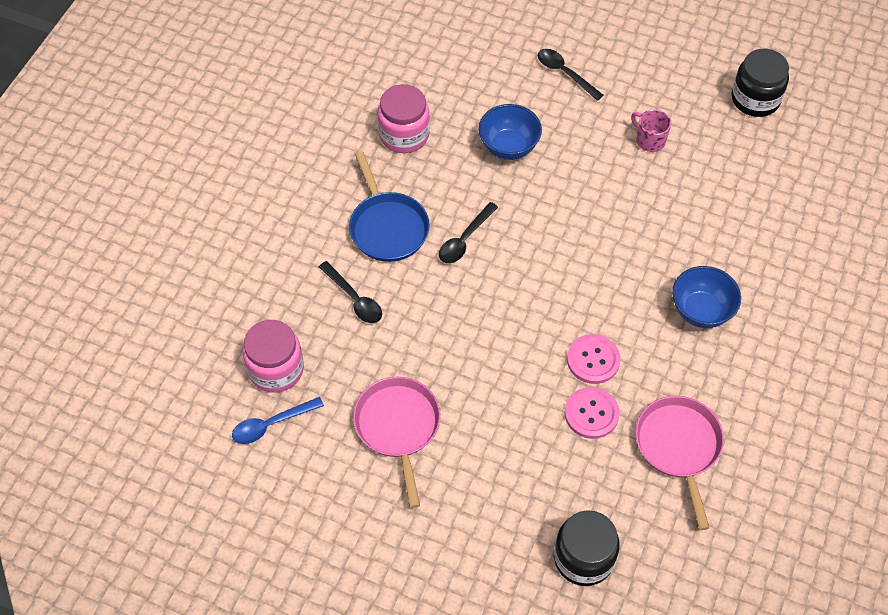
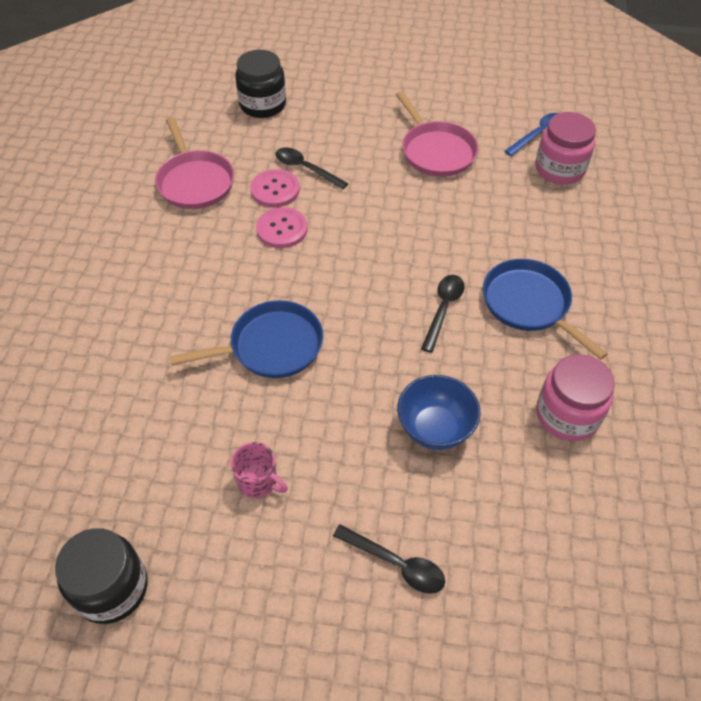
camera: 165 degrees right, 5 degrees down
black spoon [319,261,382,323] -> black spoon moved to [275,148,349,189]
blue bowl [672,266,741,328] -> none
none -> blue pan [170,300,323,378]

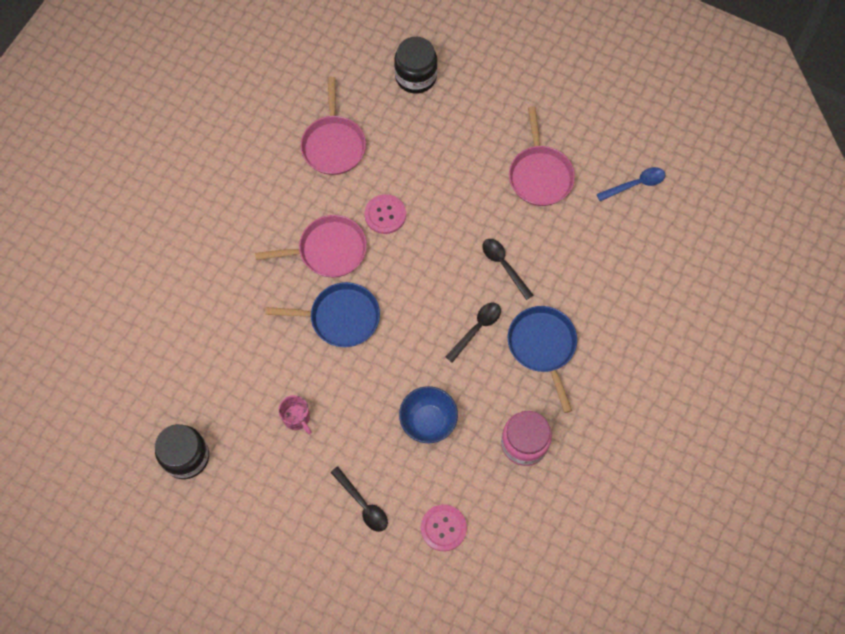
camera: 20 degrees right, 15 degrees up
pink button [250,169,300,207] -> pink button moved to [421,505,467,551]
black spoon [275,148,349,189] -> black spoon moved to [482,239,533,300]
pink jar [536,112,596,184] -> none
none -> pink pan [255,215,367,277]

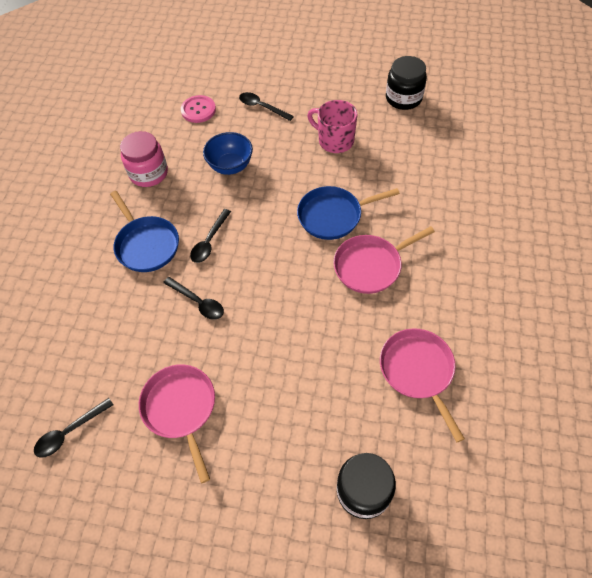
camera: 165 degrees right, 10 degrees down
pink mug [278,395,312,434] -> pink mug [307,100,357,153], size x1.57
pink button [364,194,406,234] -> none
blue spoon [597,167,665,201] -> black spoon [34,398,113,458]

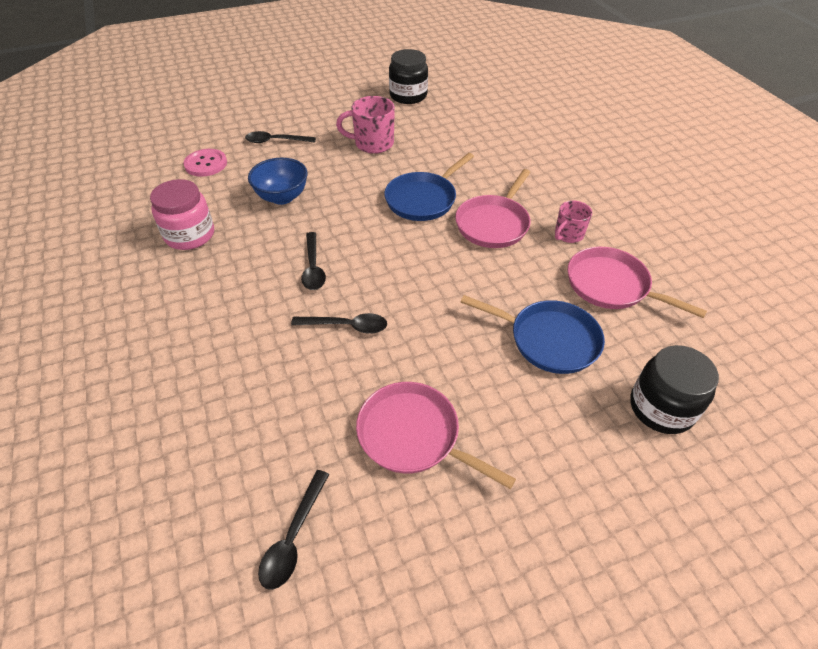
camera: 35 degrees left, 10 degrees down
blue pan [110,191,179,272] -> blue pan moved to [460,295,605,374]
none -> pink mug [555,201,592,243]

